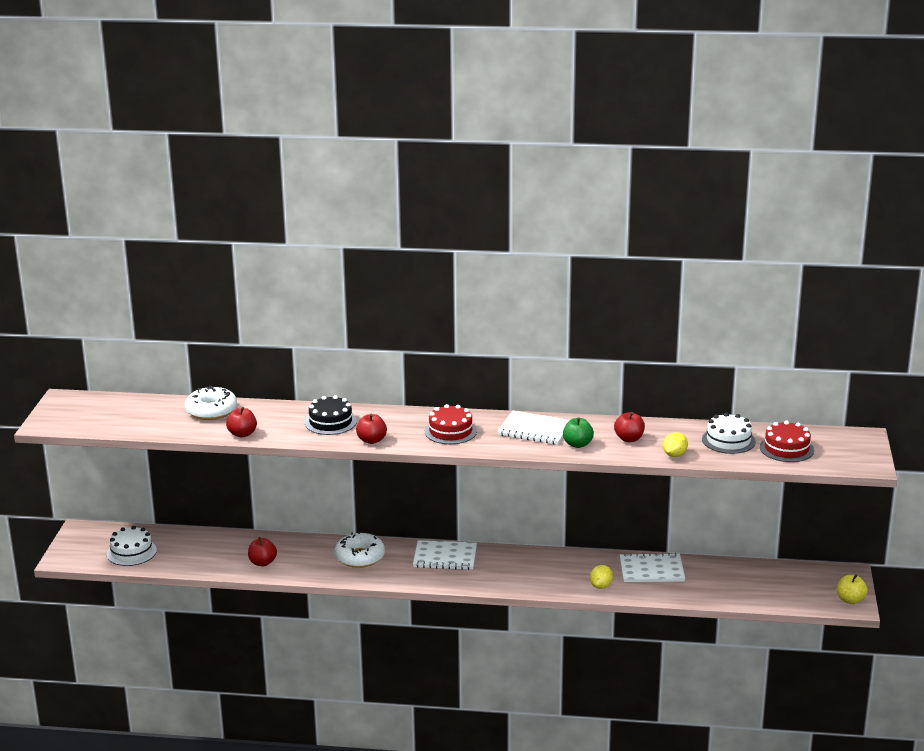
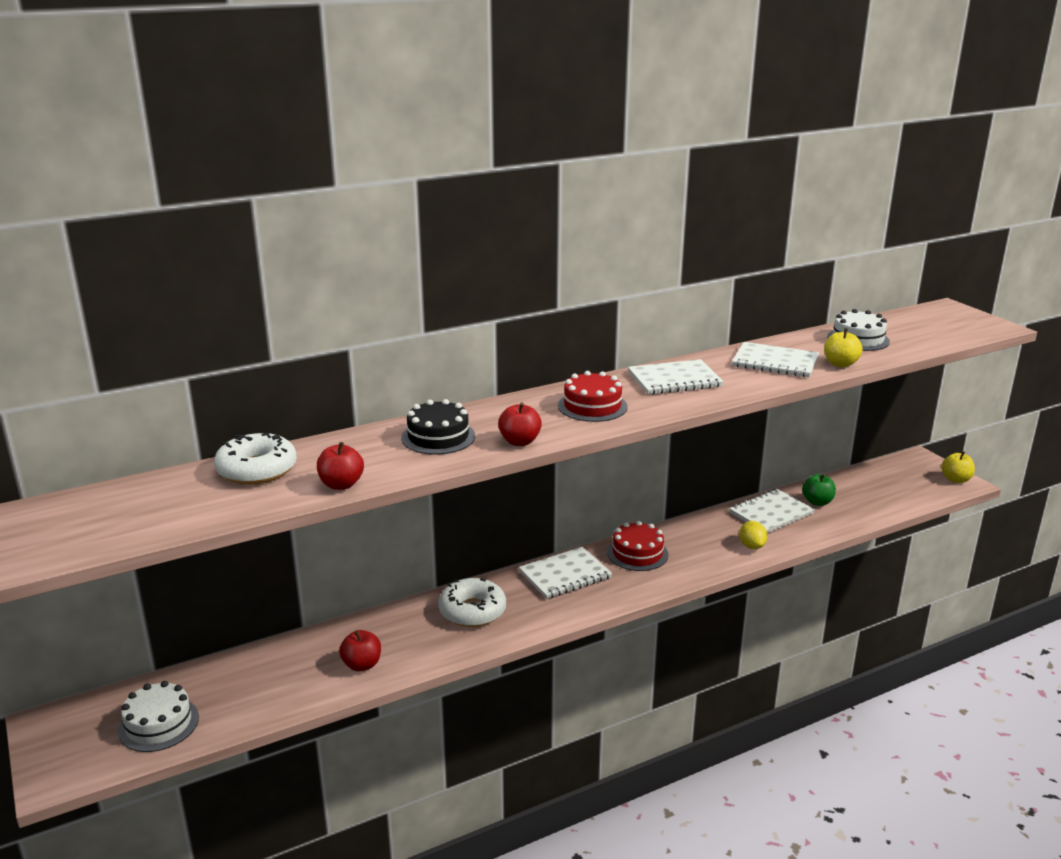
camera: 35 degrees left, 0 degrees up
green apple [563,417,594,448] -> green apple moved to [802,474,836,506]
red apple [614,412,645,442] -> white notebook [732,342,819,377]
yellow lemon [663,432,688,457] -> yellow apple [824,328,863,367]
red cake [760,421,814,462] -> red cake moved to [607,521,668,571]

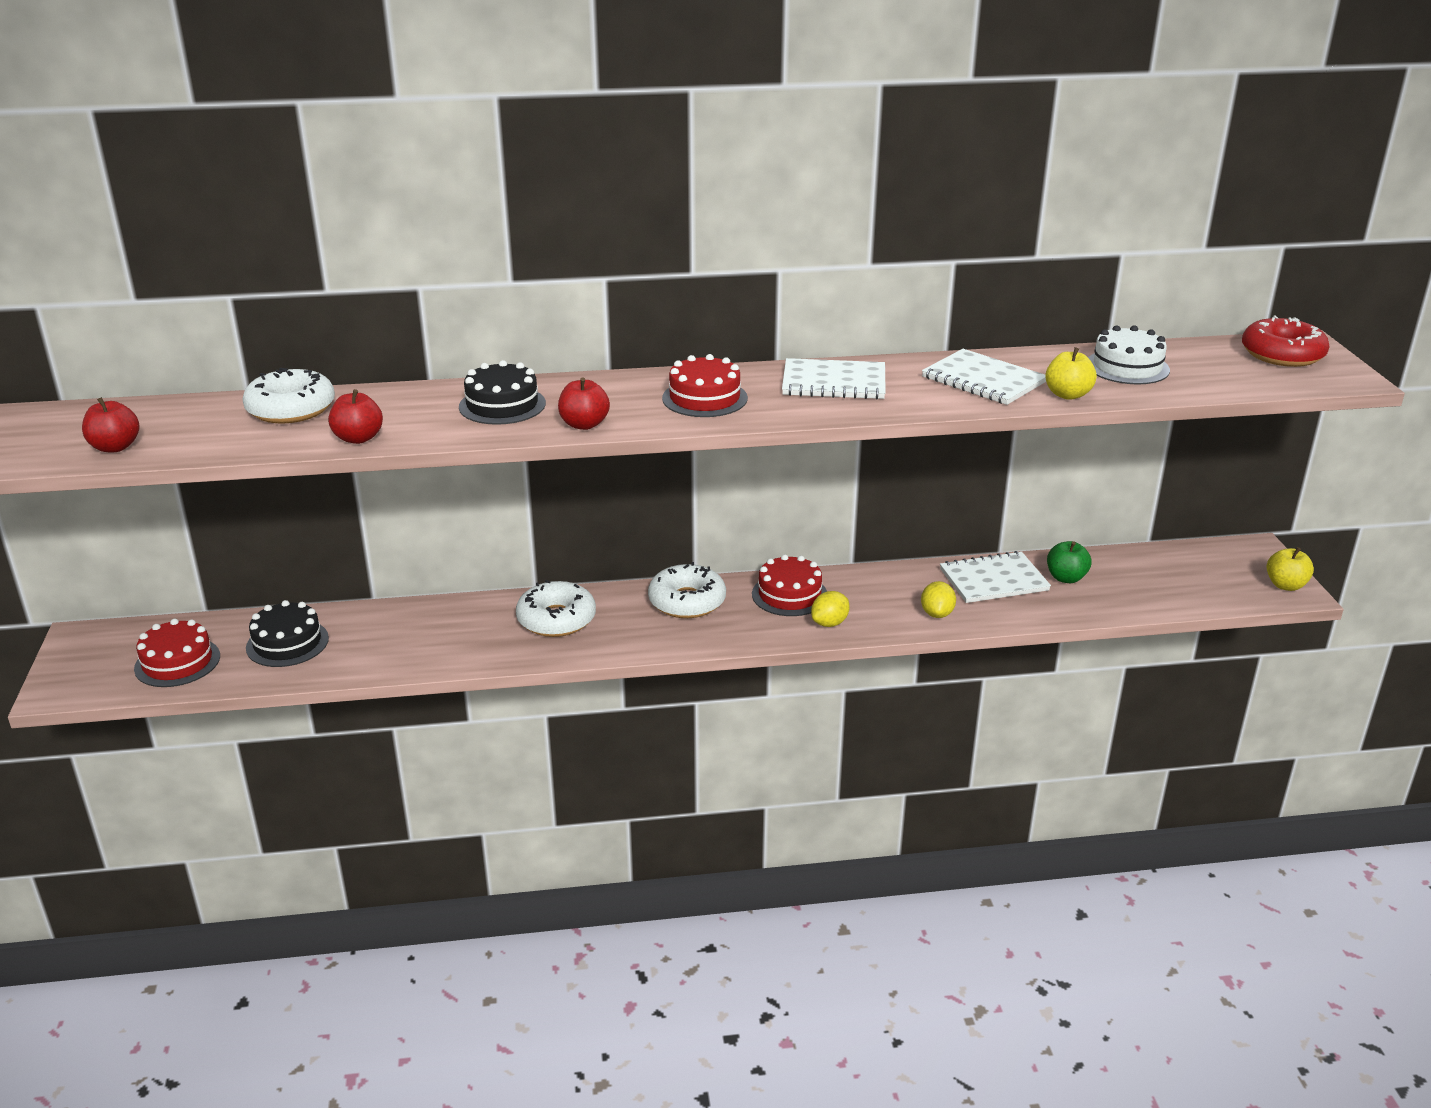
camera: 20 degrees right, 5 degrees up
white cake [118,681,199,752] -> red cake [134,619,220,687]
red apple [339,630,381,671] -> red apple moved to [82,397,140,452]
white notebook [519,547,612,599] -> white donut [648,562,726,618]
none -> black cake [246,600,329,667]
none -> yellow lemon [811,591,850,627]
none -> red donut [1242,316,1330,367]

